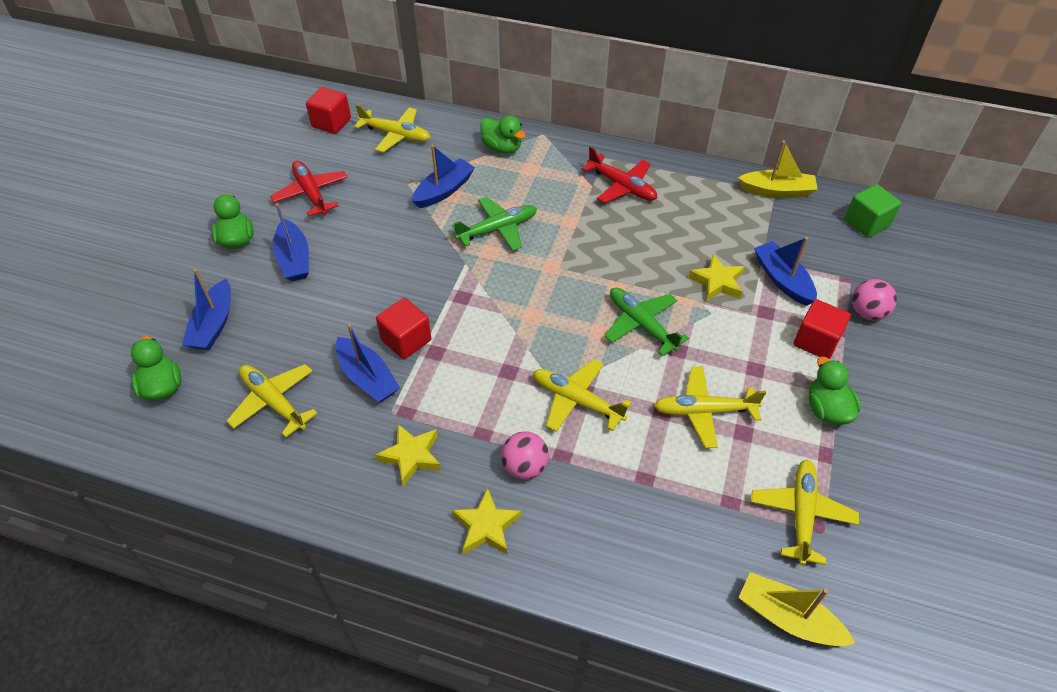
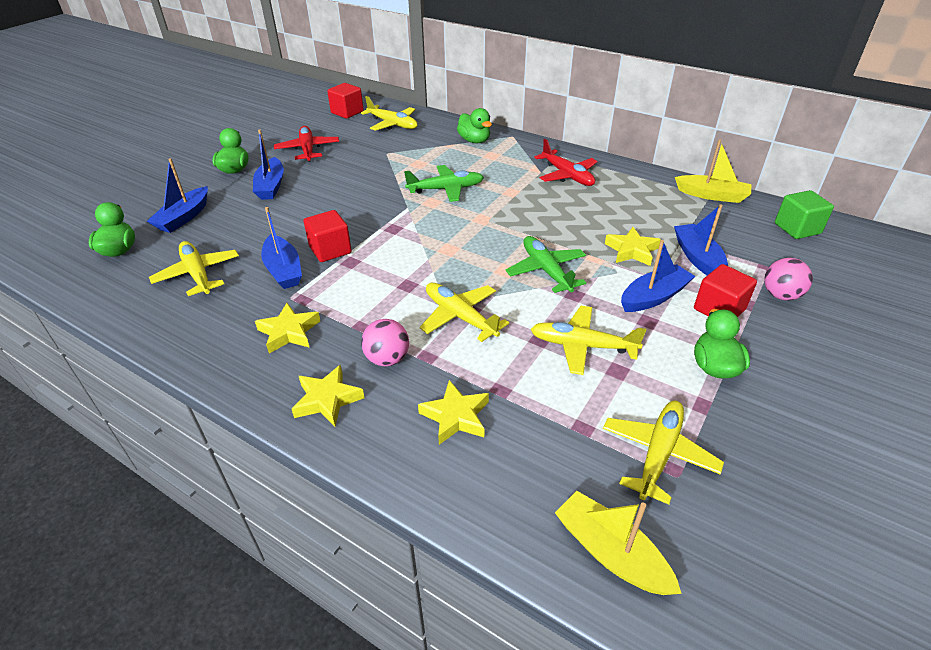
camera: 15 degrees right, 10 degrees down
blue boat [412,145,475,208] -> blue boat moved to [621,240,695,312]
none -> yellow star [418,380,489,445]

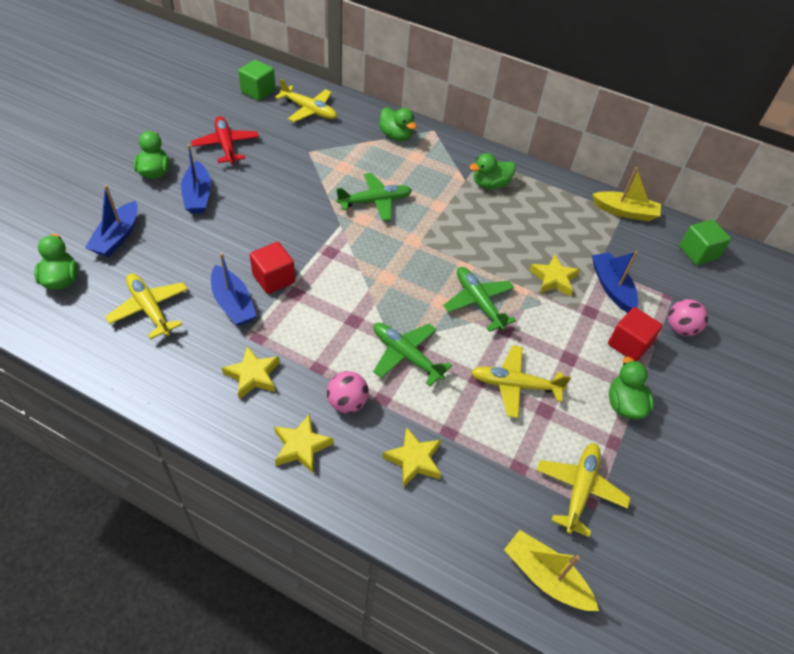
camera: 10 degrees left, 10 degrees up
red cube [327,83,364,119] -> green cube [238,60,276,101]
yellow plane [420,283,509,342] -> green plane [373,323,452,386]
red plane [534,139,598,186] -> green duck [469,153,516,189]
blue boat [621,240,695,312] -> none

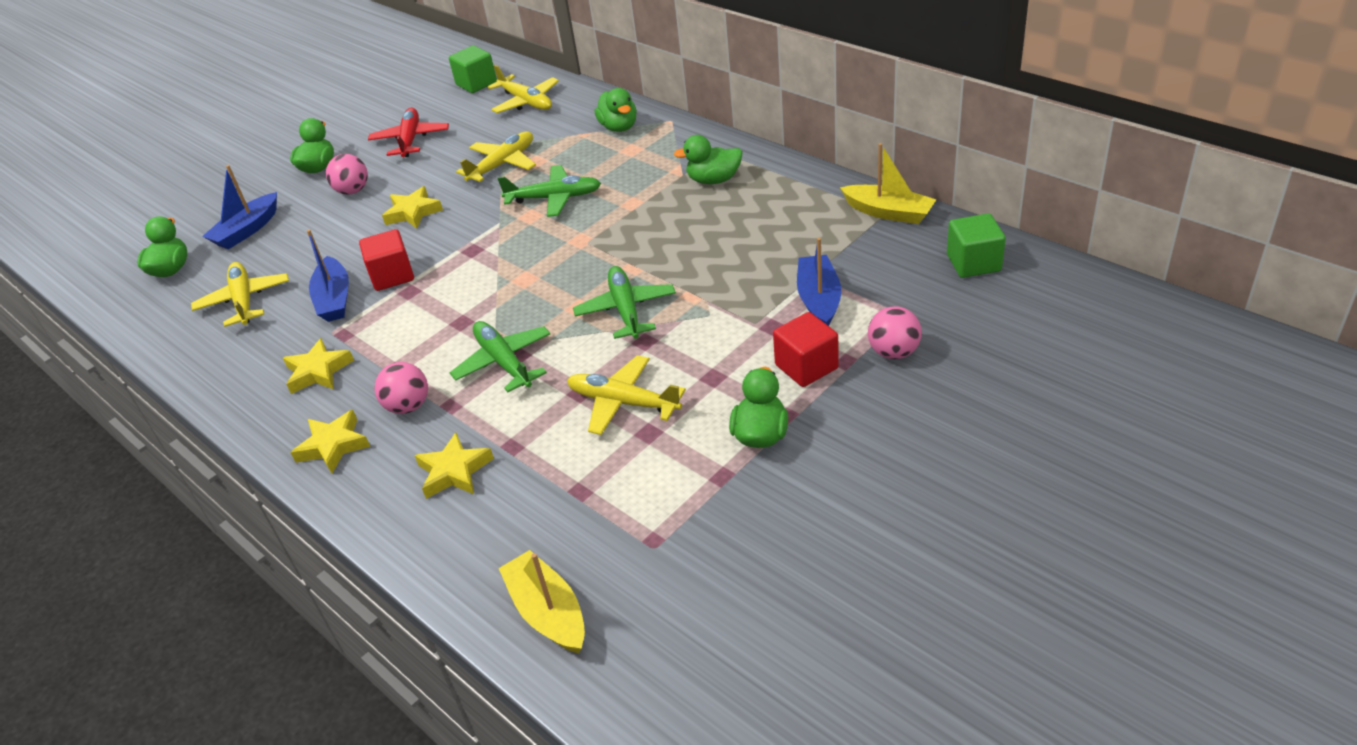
camera: 25 degrees right, 10 degrees down
blue boat [181,144,211,214] -> pink ball [326,154,368,195]
yellow star [529,254,580,297] -> yellow star moved to [382,186,443,229]
yellow plane [537,443,630,537] -> yellow plane moved to [456,131,536,182]

